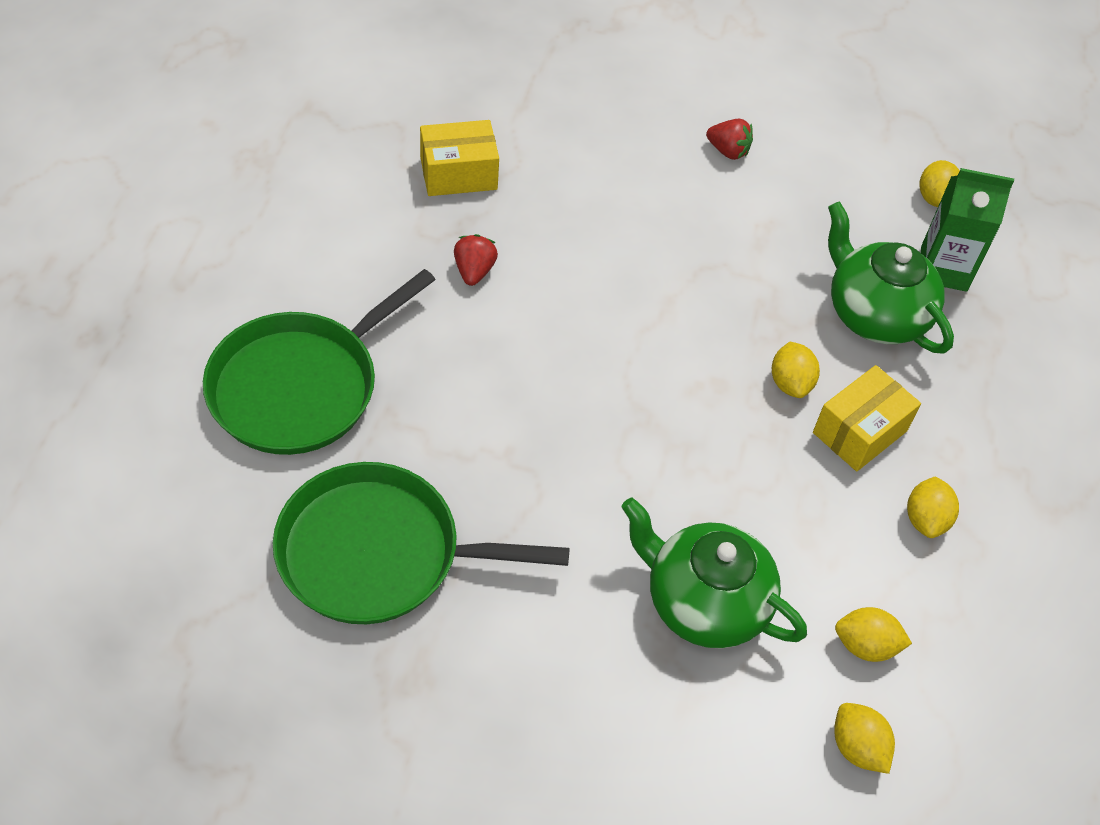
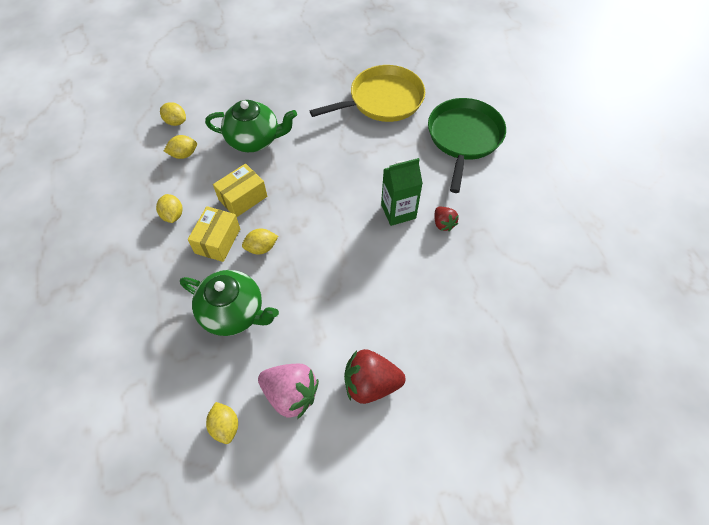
camera: 155 degrees right, 5 degrees up
green pan [273,462,570,624] -> yellow pan [310,65,425,122]
yellow box [420,120,499,196] -> yellow box moved to [213,164,267,217]
red strawberry [706,119,753,160] -> red strawberry [344,349,406,404], size x1.81
yellow lemon [772,342,820,398] -> yellow lemon turned 75 degrees counterclockwise [242,228,278,254]
green carton [921,168,1014,292] -> green carton moved to [381,158,423,226]
none -> pink strawberry [258,364,319,419]

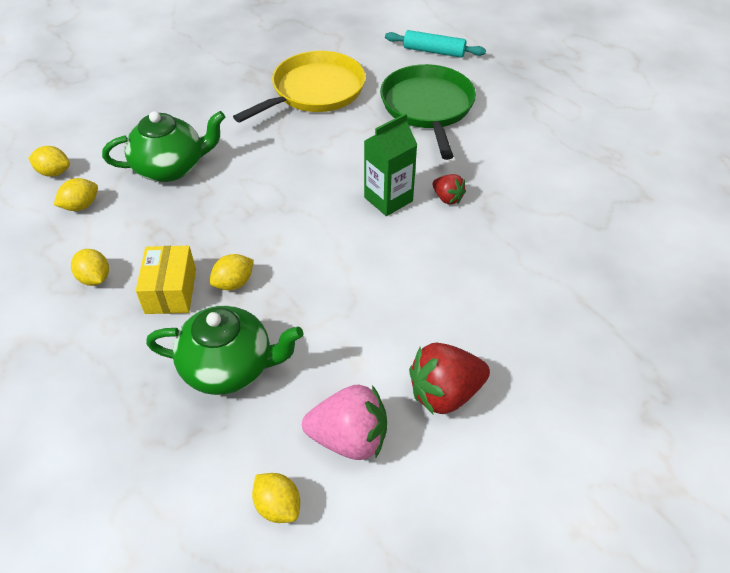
camera: 20 degrees left, 10 degrees down
yellow box [213,164,267,217] -> none
none -> turquoise rolling pin [385,30,486,58]

